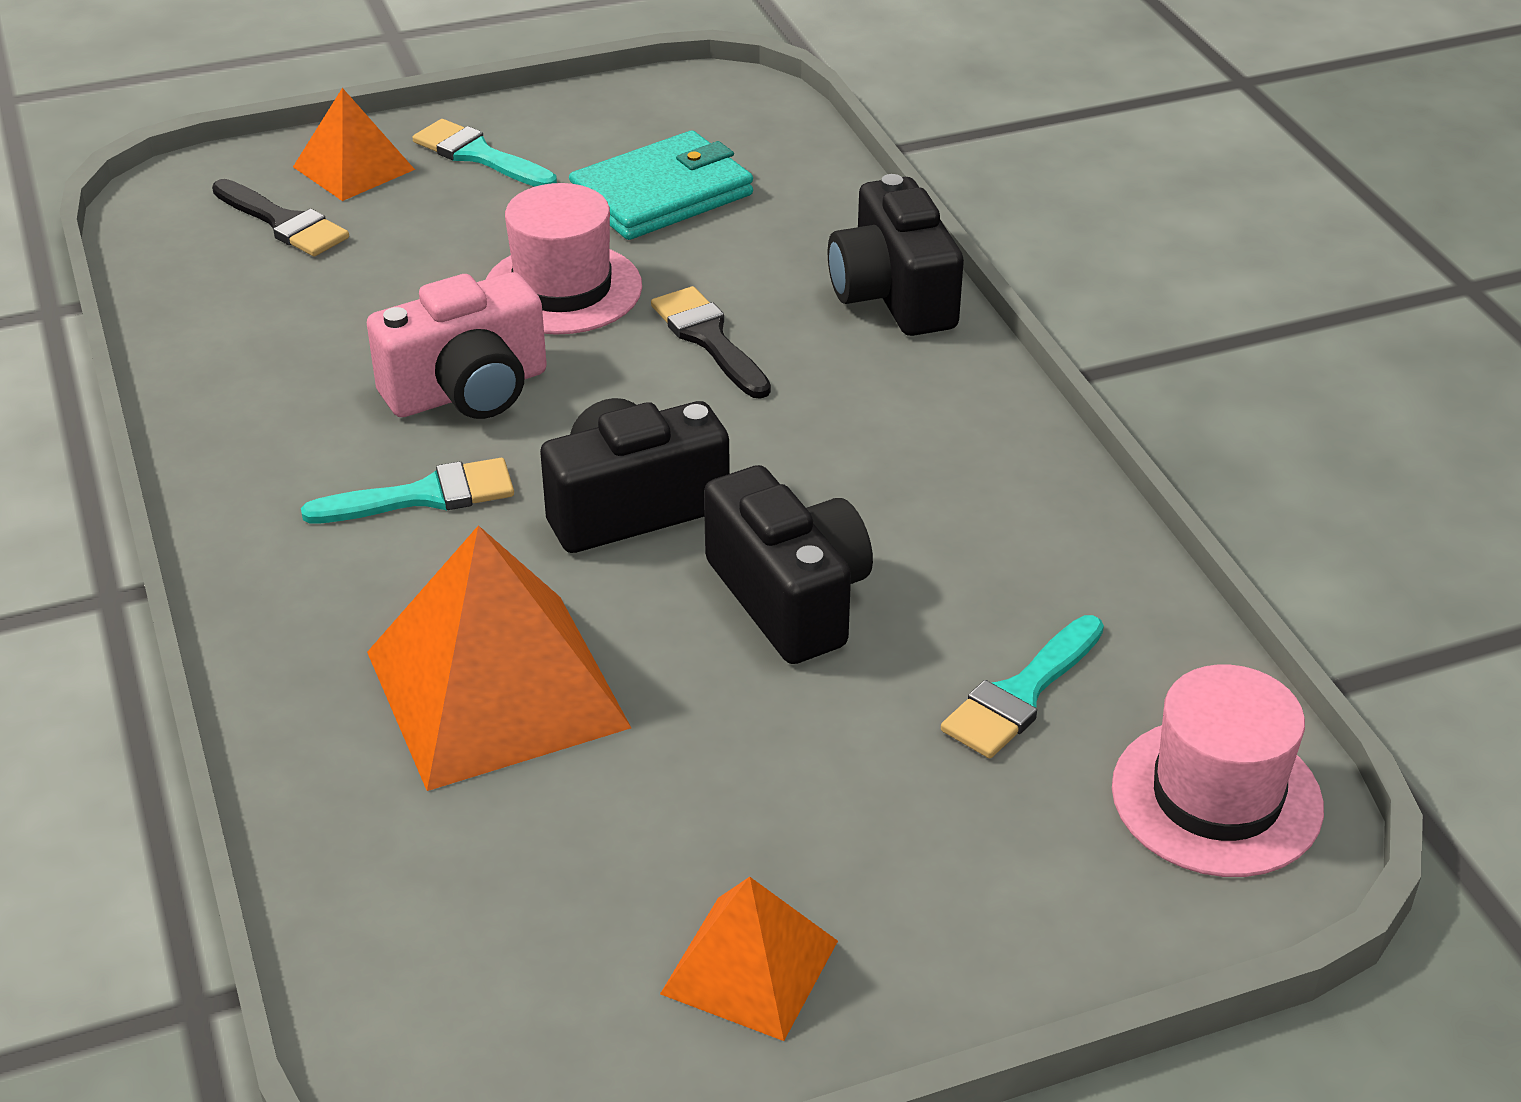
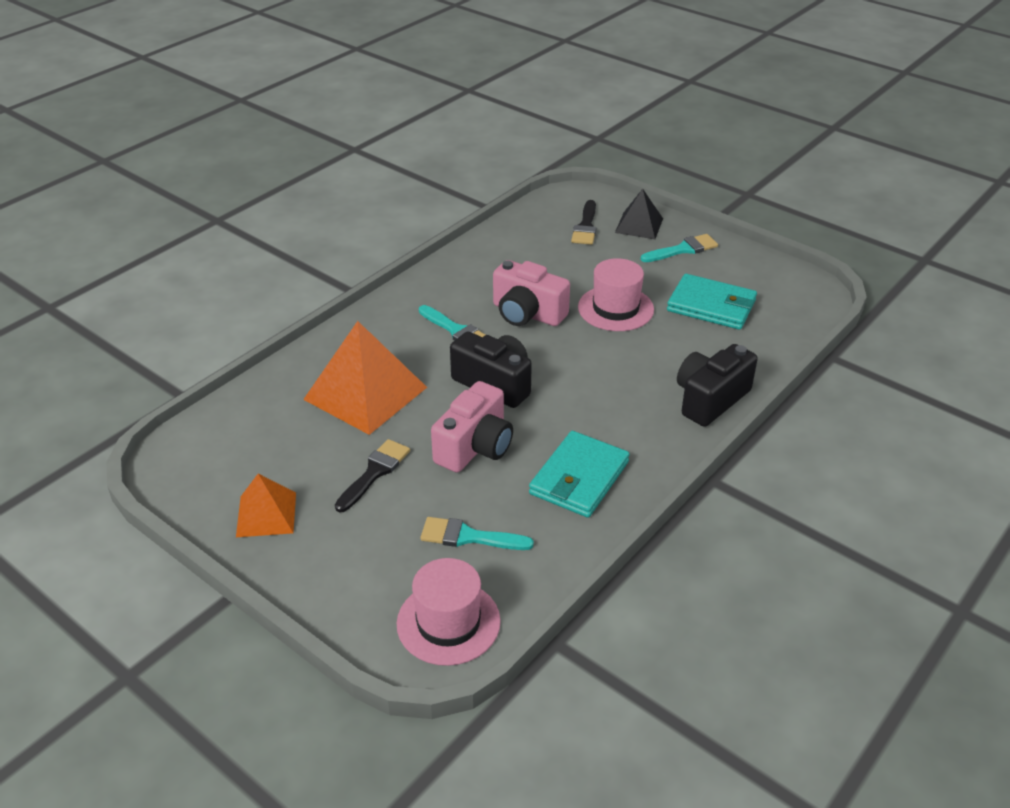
camera: 60 degrees right, 0 degrees up
orange pyramid [293,88,415,201] -> black pyramid [615,189,663,239]
turquoise brush [413,119,557,187] -> turquoise brush turned 60 degrees clockwise [640,234,718,262]
black brush [651,286,771,399] -> black brush moved to [335,439,410,512]
black camera [704,465,873,664] -> pink camera [431,381,513,473]
none -> turquoise wallet [529,431,630,518]

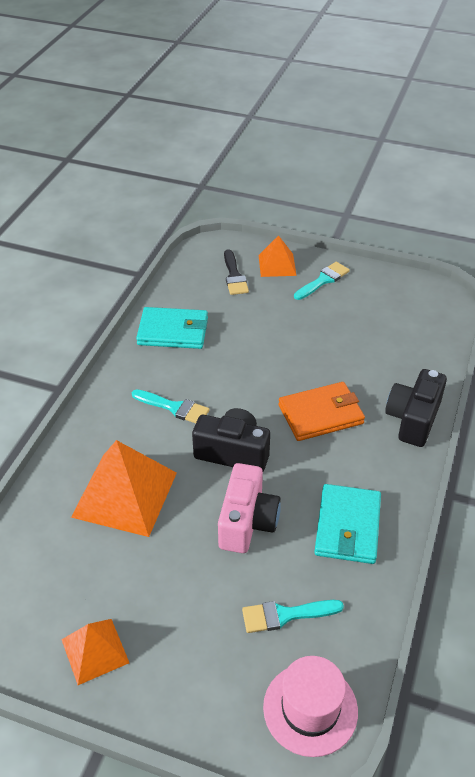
camera: 20 degrees left, 5 degrees up
black brush [335,439,410,512] -> none
pink camera [493,260,570,326] -> none
pink hat [578,258,654,331] -> none
black pyramid [615,189,663,239] -> orange pyramid [259,235,297,277]
turquoise wallet [667,274,757,330] -> turquoise wallet moved to [136,307,208,349]
none -> orange wallet [279,382,365,441]

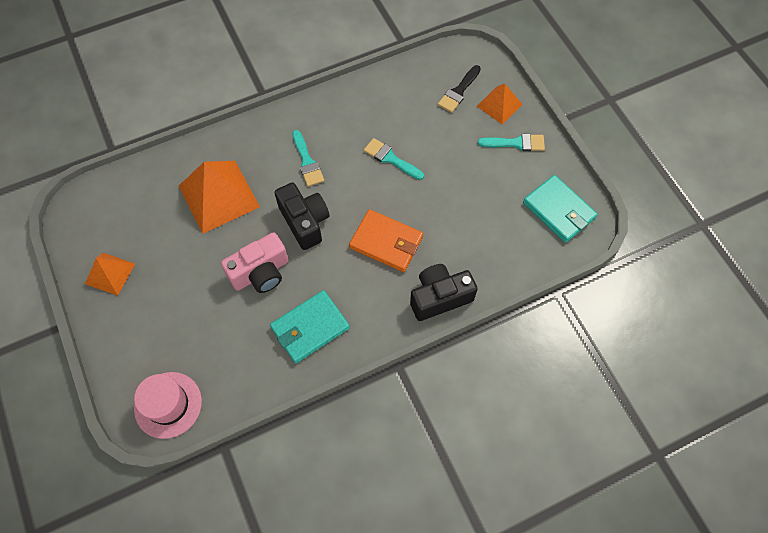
camera: 45 degrees right, 20 degrees up
turquoise wallet [136,307,208,349] -> turquoise wallet moved to [523,175,598,243]
turquoise brush [242,600,344,633] -> turquoise brush moved to [364,138,424,180]

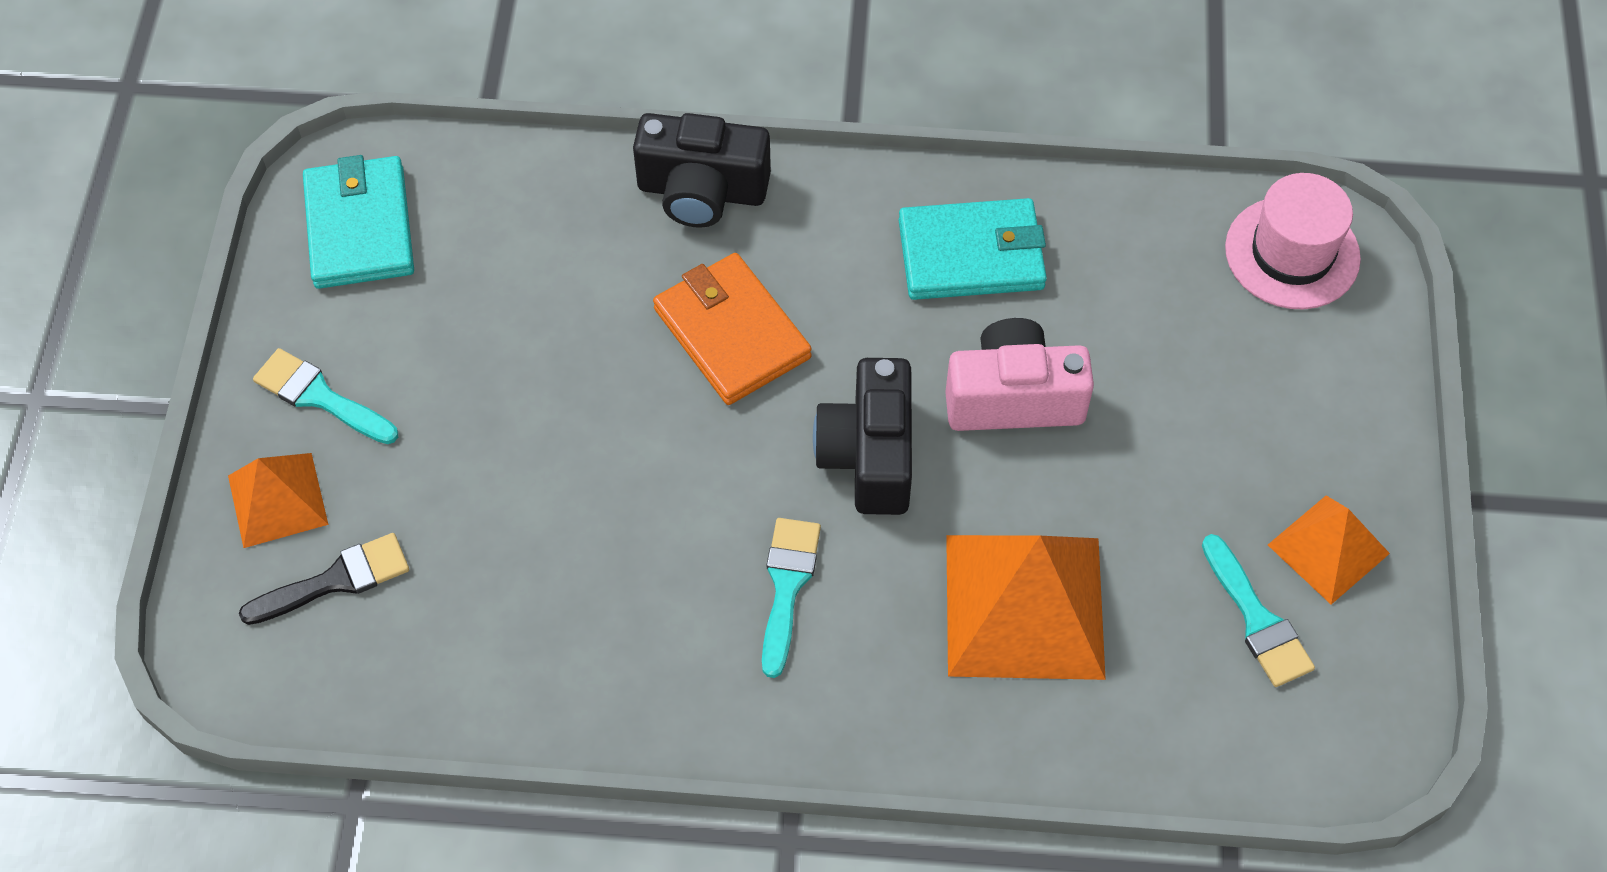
camera: 150 degrees left, 5 degrees down
turquoise brush [364,138,424,180] -> turquoise brush moved to [1202,534,1315,687]

